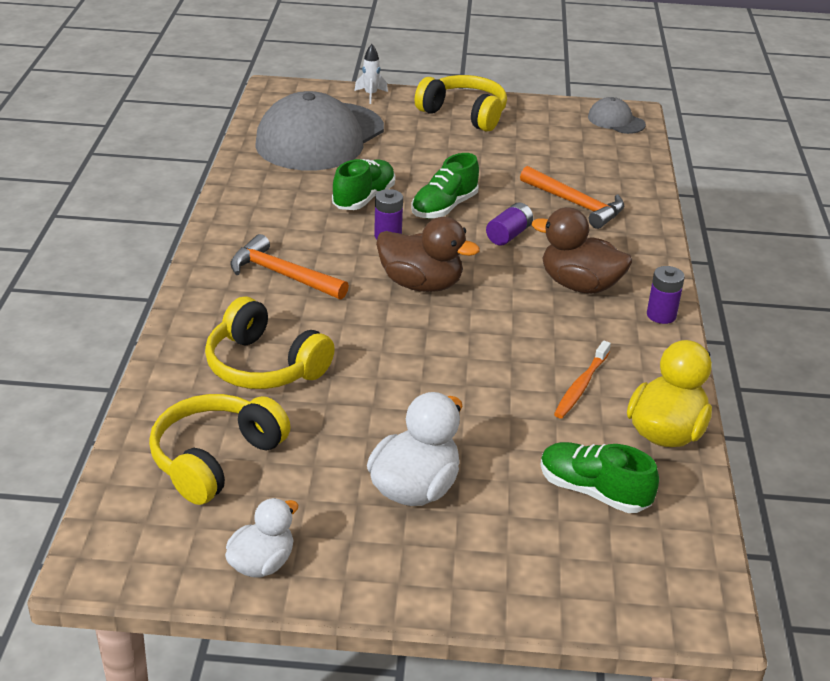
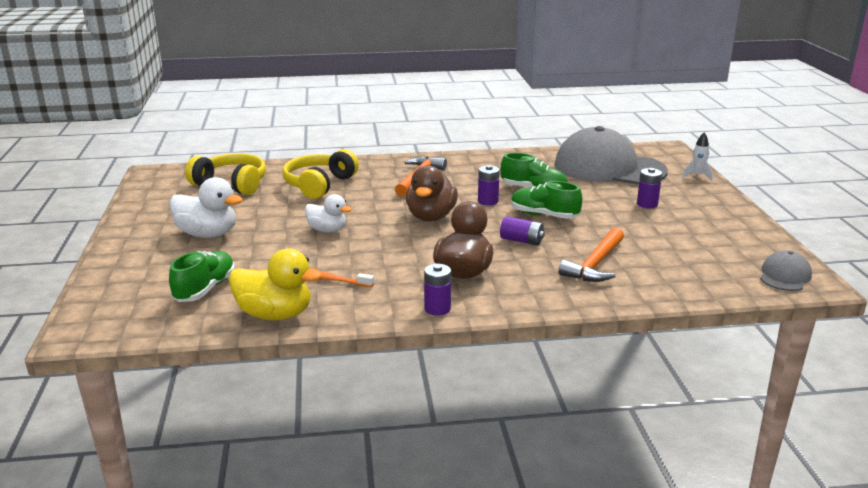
camera: 80 degrees right, 10 degrees down
white duck [225,498,298,578] -> white duck moved to [305,194,352,233]
yellow headphones [415,75,507,131] -> none
none -> purple battery [637,168,662,208]

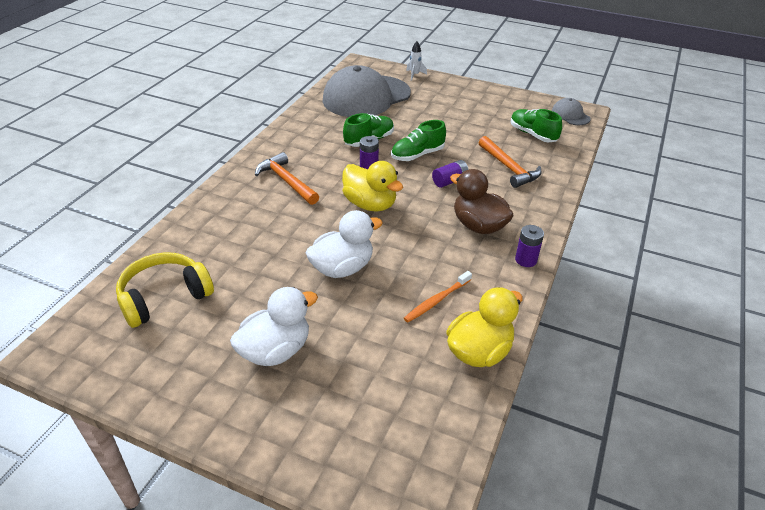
camera: 60 degrees left, 15 degrees up
green shoe [169,251,235,302] -> green shoe moved to [511,109,562,142]
yellow headphones [282,149,359,199] -> none
white duck [305,194,352,233] -> white duck [305,210,383,278], size x1.53
brown duck [406,165,458,221] -> yellow duck [342,161,403,212]
purple battery [637,168,662,208] -> none

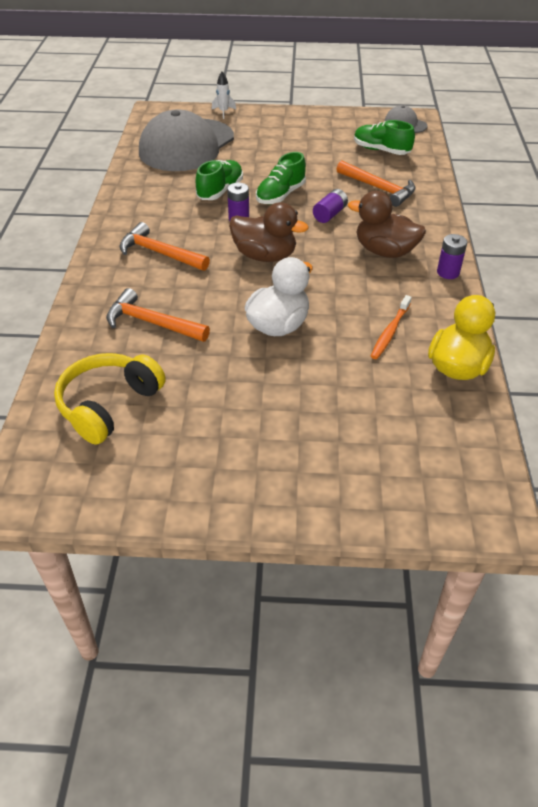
camera: 20 degrees left, 5 degrees up
white duck [230,287,318,366] -> none
yellow duck [342,161,403,212] -> brown duck [229,202,309,262]
none -> orange hammer [106,288,210,342]

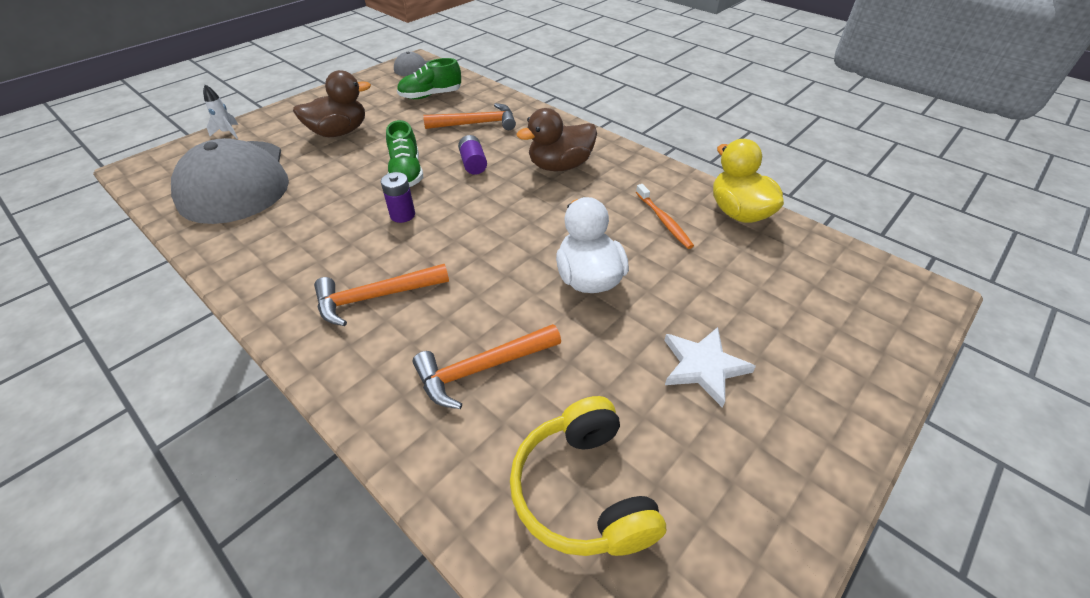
camera: 50 degrees left, 0 degrees up
green shoe [196,160,243,200] -> none
brown duck [229,202,309,262] -> brown duck moved to [293,70,371,137]
purple battery [437,234,467,279] -> none
none -> white star [664,327,756,407]

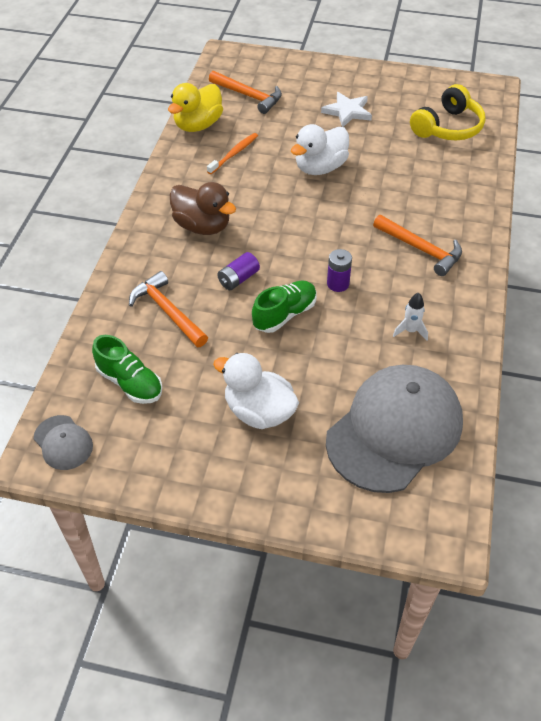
camera: 120 degrees left, 5 degrees up
white rocket [203,85,238,139] -> white rocket moved to [393,292,428,341]
brown duck [293,70,371,137] -> white duck [213,353,299,429]
orange hammer [413,324,561,409] -> orange hammer moved to [209,71,282,114]

